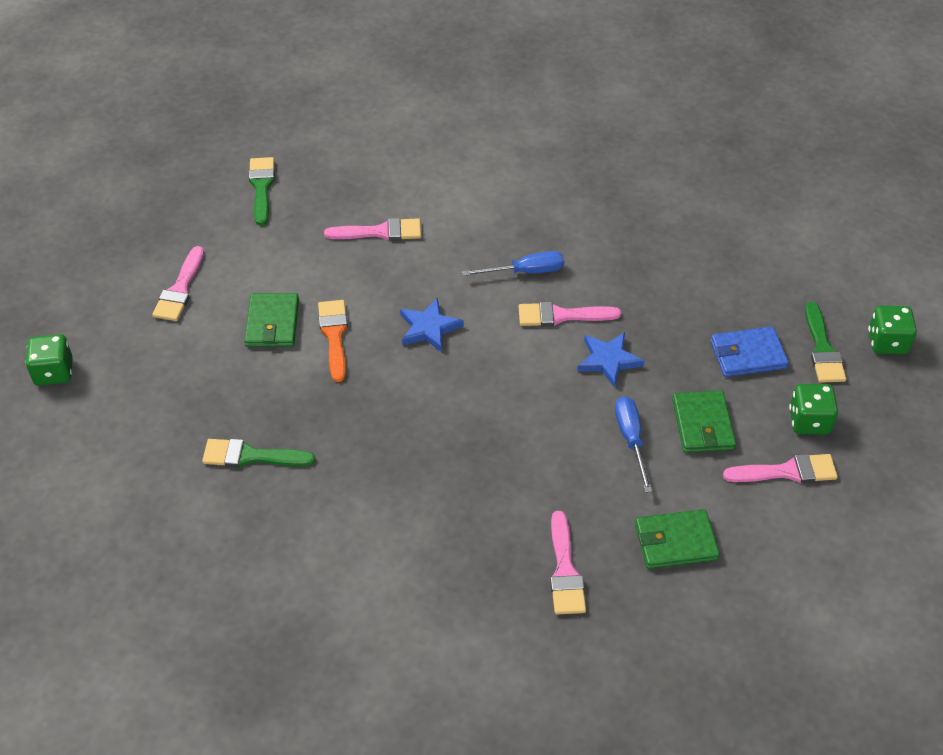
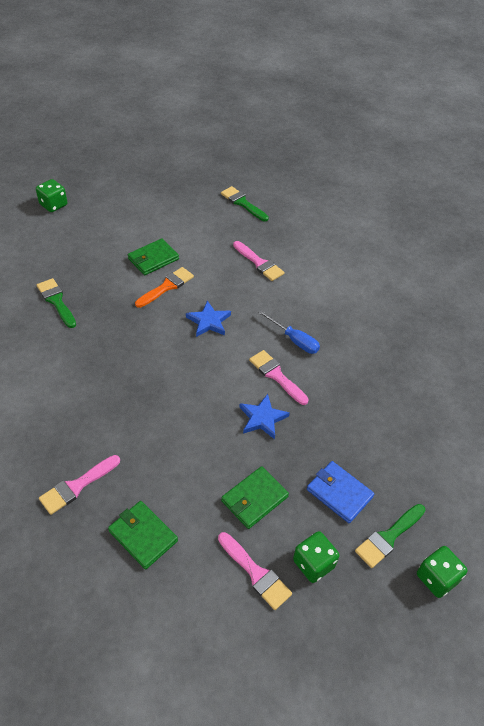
camera: 50 degrees right, 0 degrees up
pink brush [152,246,204,321] -> none
green brush [249,157,275,226] -> green brush turned 90 degrees counterclockwise [221,186,269,221]
blue screwdriver [615,396,652,493] -> none

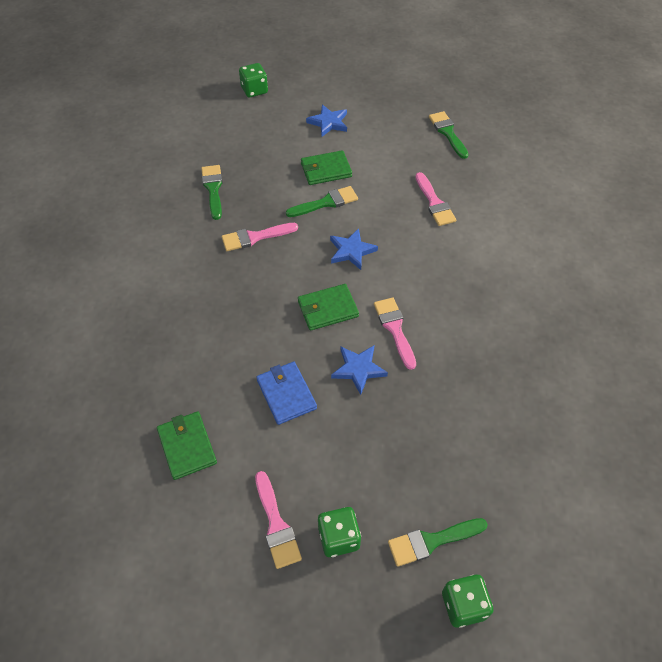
camera: 25 degrees right, 5 degrees up
pink brush [39,455,120,515] -> pink brush moved to [222,223,298,251]
orange brush [135,267,194,308] -> green brush [286,186,358,217]
green wallet [221,466,289,529] -> green wallet moved to [298,284,359,330]
blue screwdriver [258,310,320,354] -> none
blue wallet [307,461,374,523] -> blue wallet moved to [256,362,317,425]
none -> blue star [306,105,347,137]

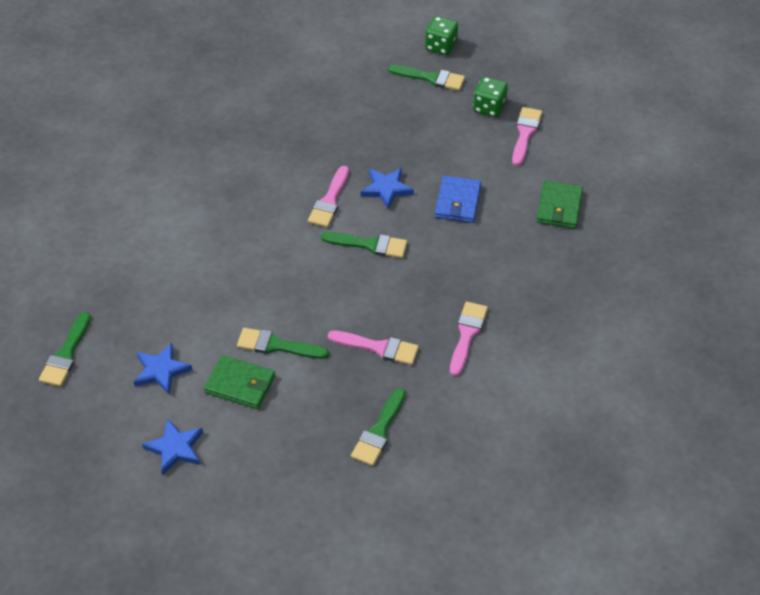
camera: 145 degrees left, 5 degrees down
green dice [239,63,268,97] -> none
green wallet [298,284,359,330] -> green brush [321,232,407,258]
blue star [330,228,378,270] -> blue star moved to [134,343,192,394]
pink brush [415,172,456,226] -> pink brush moved to [450,302,488,376]

